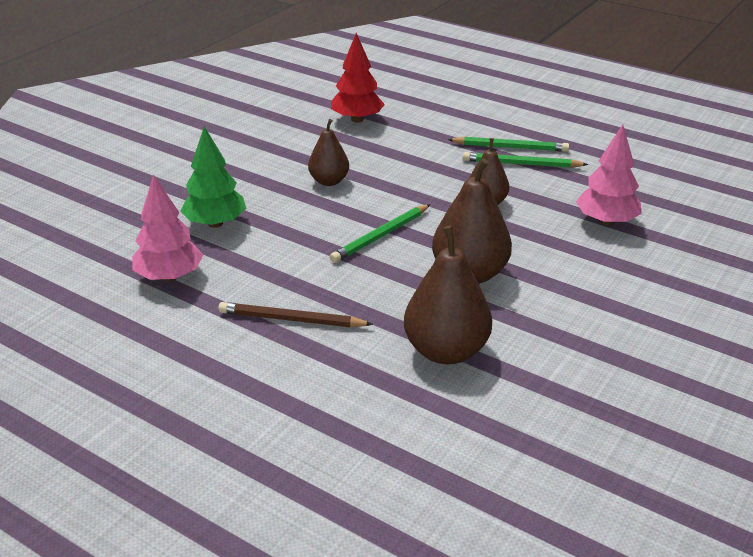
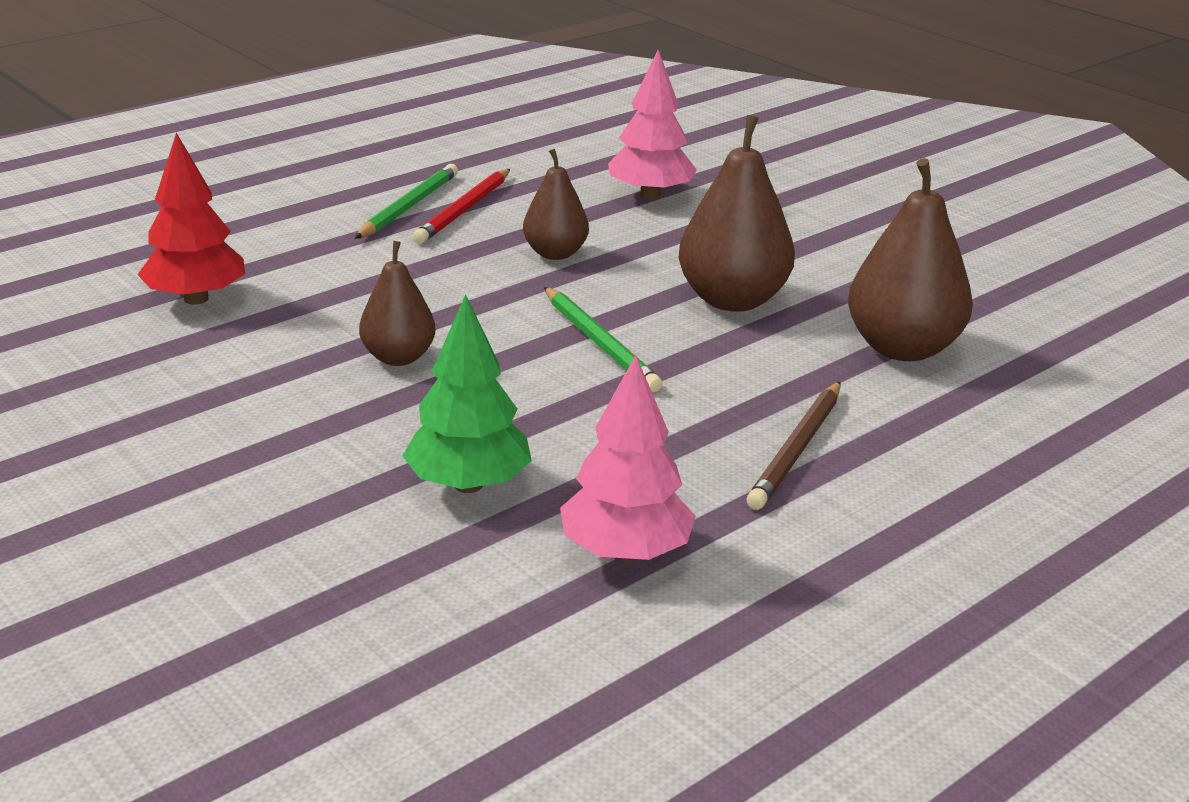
camera: 75 degrees left, 5 degrees down
green pencil [463,152,588,168] -> red pencil [413,169,510,244]

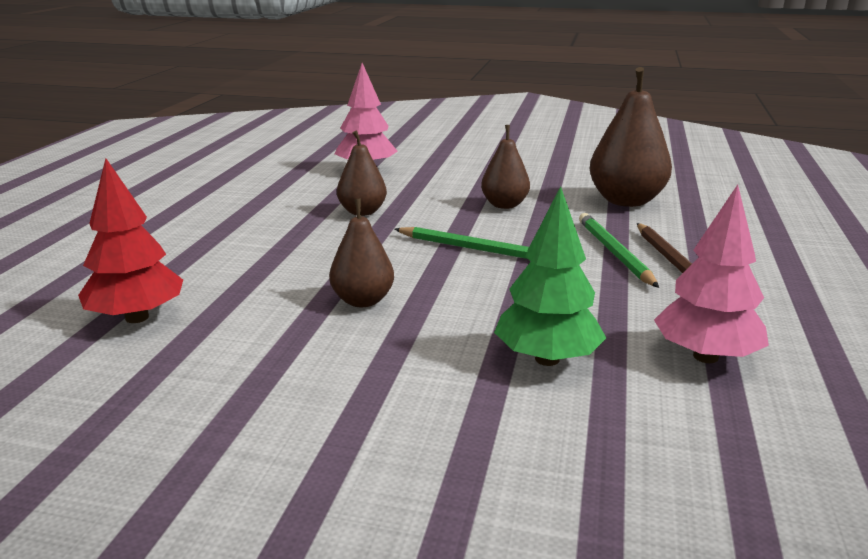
camera: 35 degrees left, 5 degrees down
green pencil [354,164,458,239] -> green pencil moved to [579,213,659,288]
red pencil [413,169,510,244] -> none
brown pear [678,115,795,312] -> brown pear [481,125,530,209], size x0.61

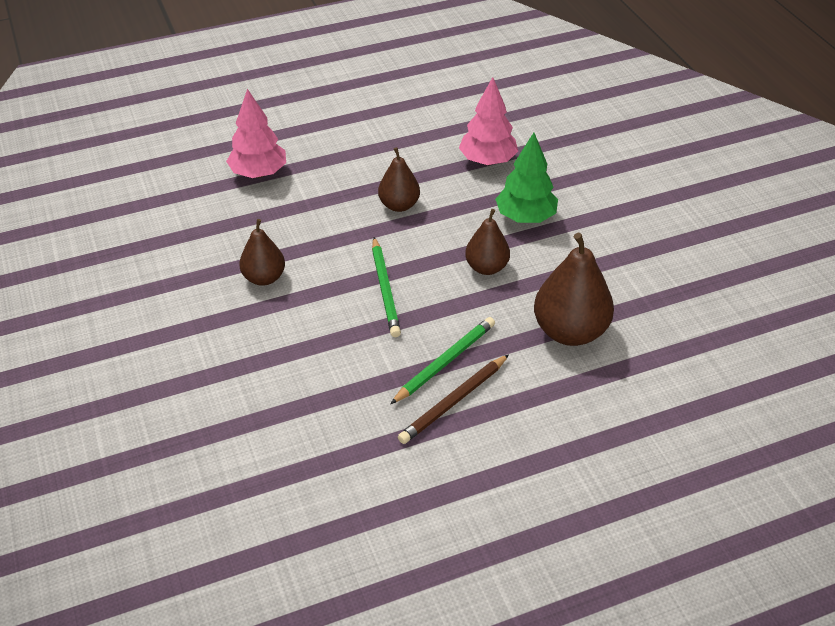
camera: 55 degrees right, 20 degrees up
red tree [78,158,183,323] -> none
green tree [494,186,606,366] -> green tree moved to [495,133,558,223]
pink tree [654,185,769,363] -> pink tree moved to [226,89,286,178]

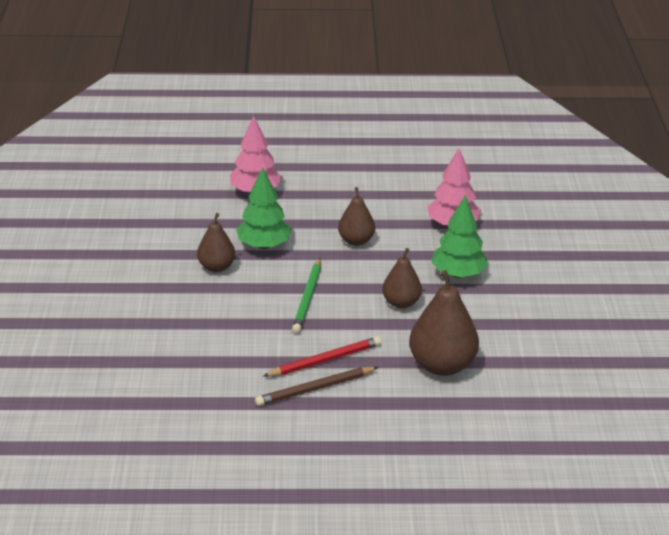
camera: 20 degrees right, 10 degrees down
green pencil [391,317,495,404] -> red pencil [263,336,381,377]
none -> green tree [236,167,291,249]

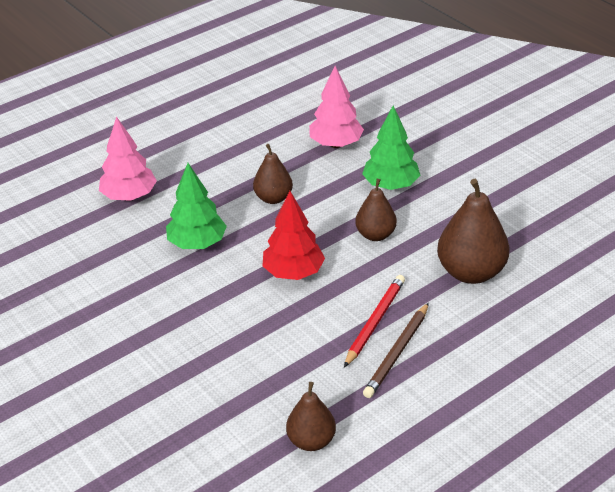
camera: 35 degrees left, 5 degrees up
brown pear [197,213,235,272] -> brown pear moved to [286,382,336,451]
green pencil [292,258,321,333] -> red tree [262,191,325,280]

